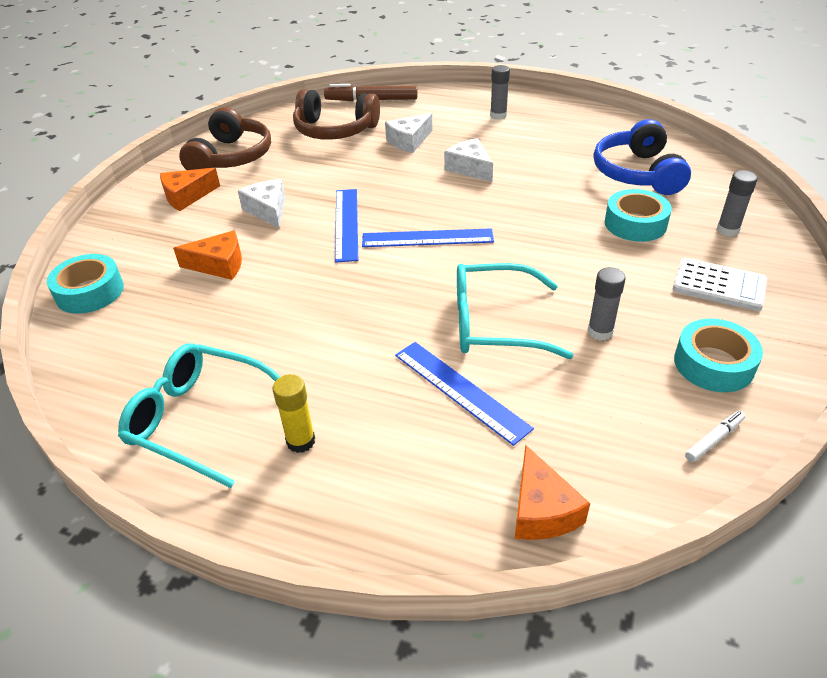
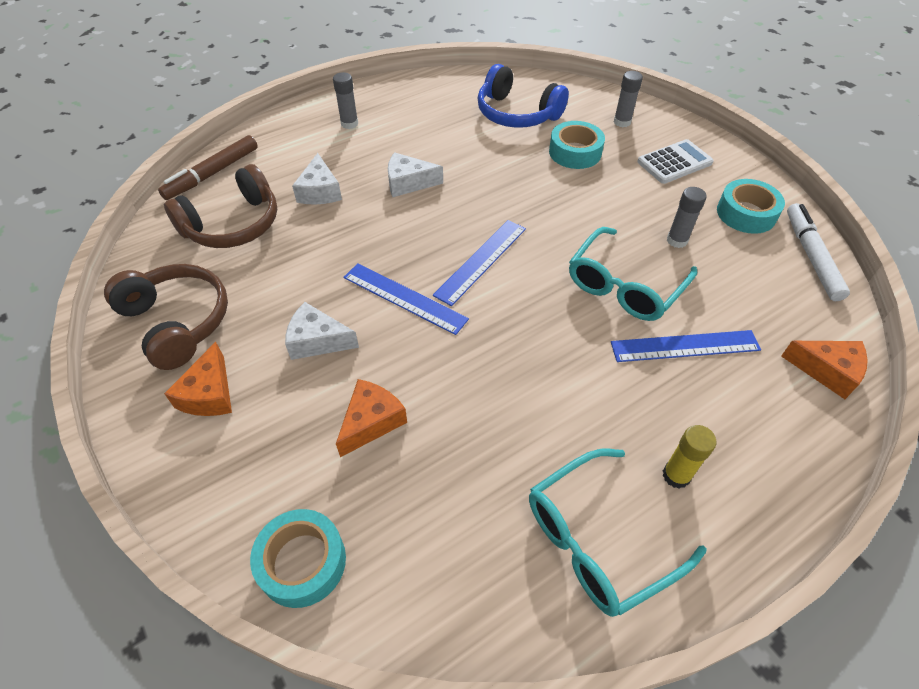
camera: 55 degrees left, 10 degrees up
white marker [685,411,745,462] -> white marker [787,203,850,301], size x2.00

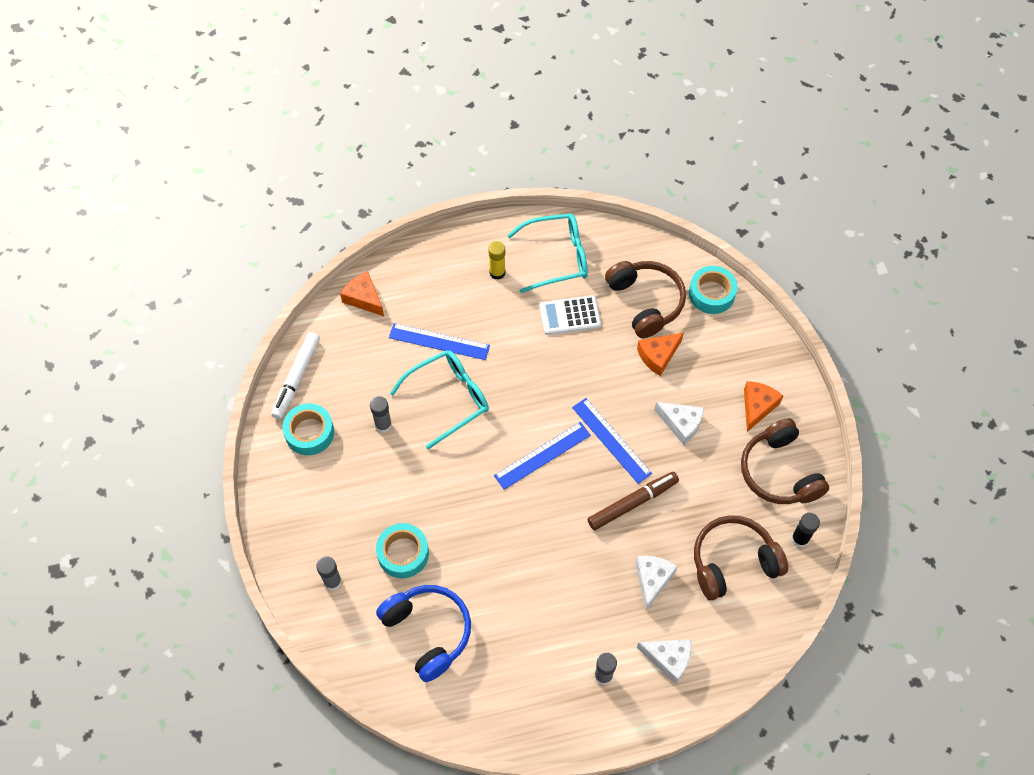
camera: 160 degrees left, 10 degrees up
brown marker [158,135,258,200] -> brown marker moved to [588,472,679,530]
white cheese [388,152,443,197] -> white cheese moved to [637,639,691,684]
white calculator [637,139,714,184] -> white calculator moved to [539,295,601,335]
none -> brown headphones [605,261,686,338]
none -> black glue stick [791,513,820,547]

